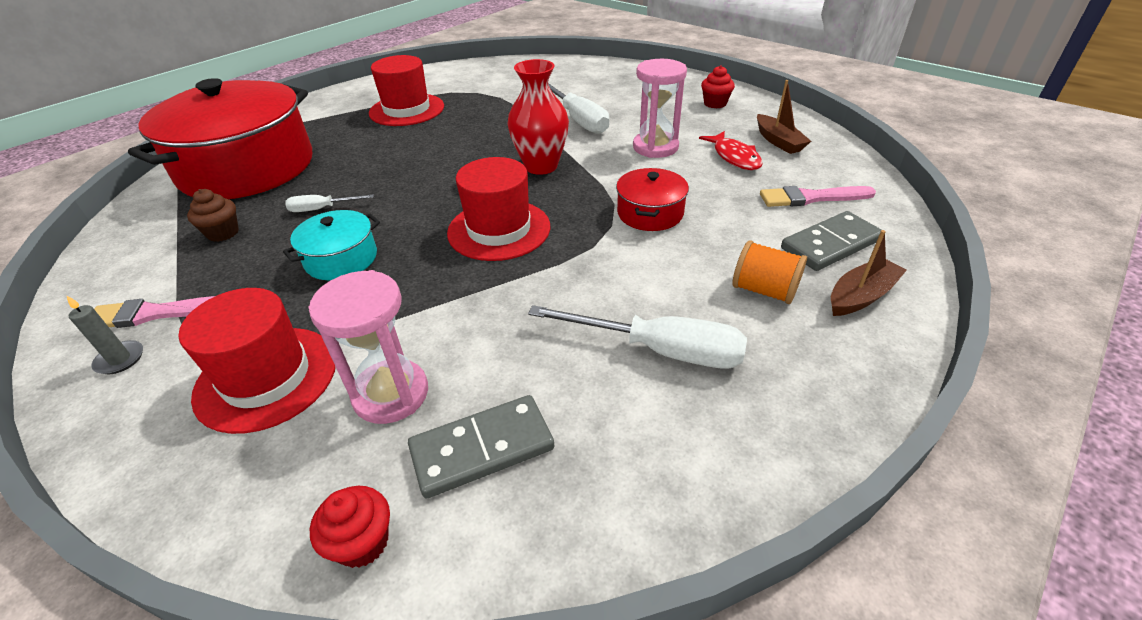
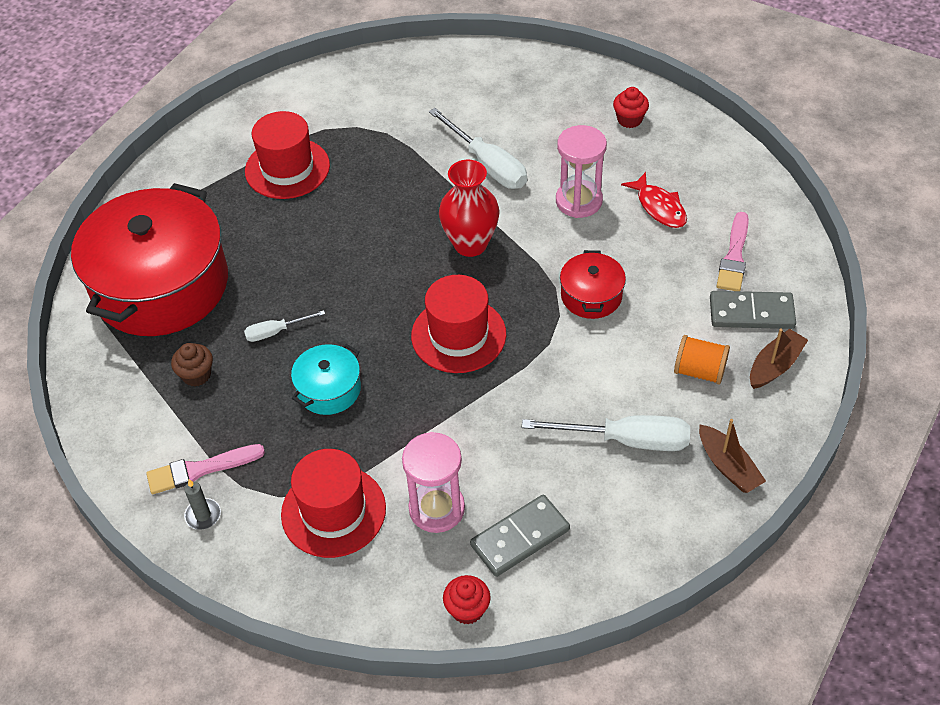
camera: 10 degrees left, 10 degrees up
brown boat [757,80,811,154] -> brown boat moved to [699,419,766,493]
pink brush [760,186,876,207] -> pink brush turned 60 degrees counterclockwise [717,212,749,291]
grey domino [781,211,882,271] -> grey domino turned 45 degrees clockwise [710,291,796,329]

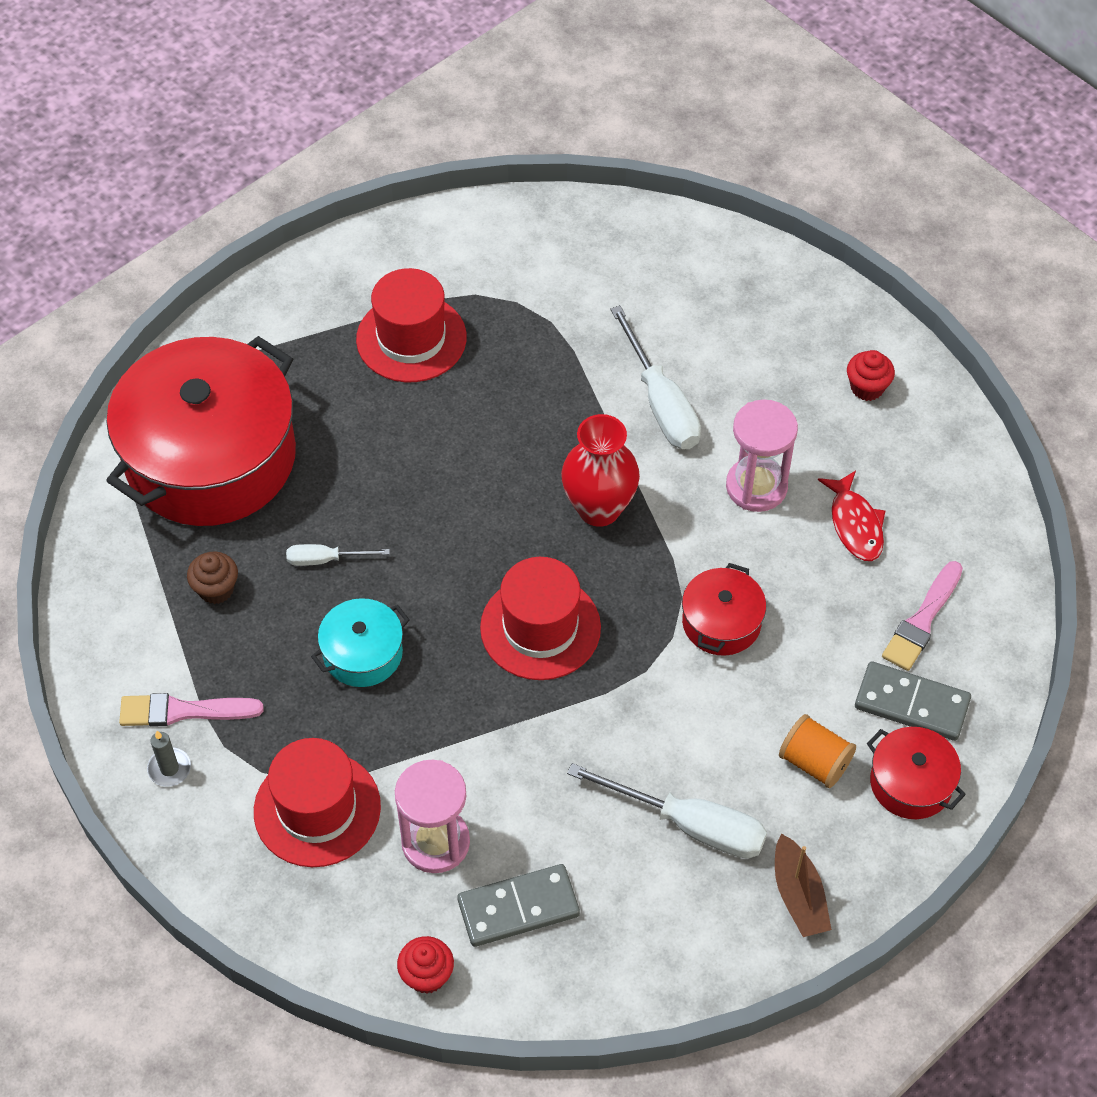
camera: 15 degrees right, 5 degrees up
brown boat [750,329,808,389] -> red pot [867,727,966,819]

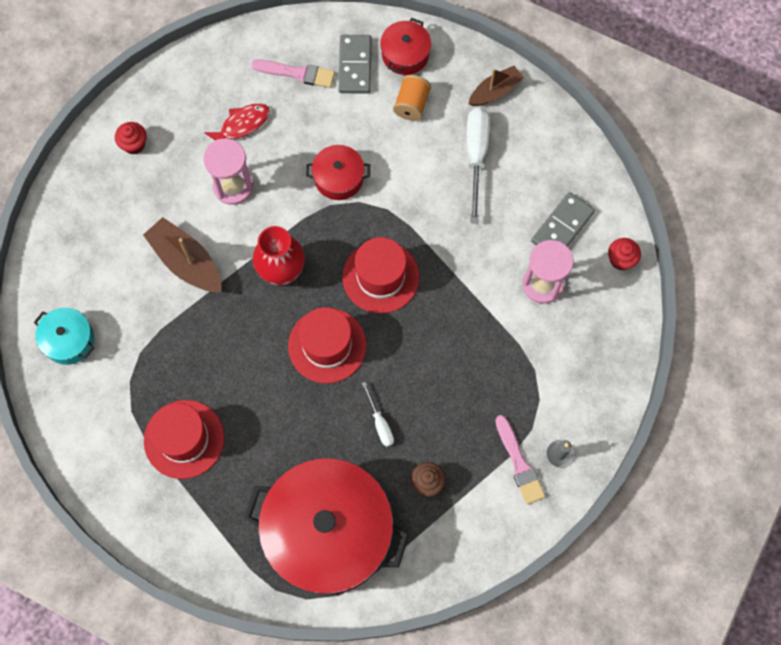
camera: 110 degrees left, 15 degrees up
red hat [254,738,381,867] -> red hat moved to [288,307,366,383]
turquoise pot [311,598,410,687] -> turquoise pot moved to [34,308,94,365]
grey domino [457,864,580,947] -> grey domino turned 75 degrees clockwise [531,192,595,247]
white screwdriver [610,305,701,449] -> brown boat [143,217,222,292]

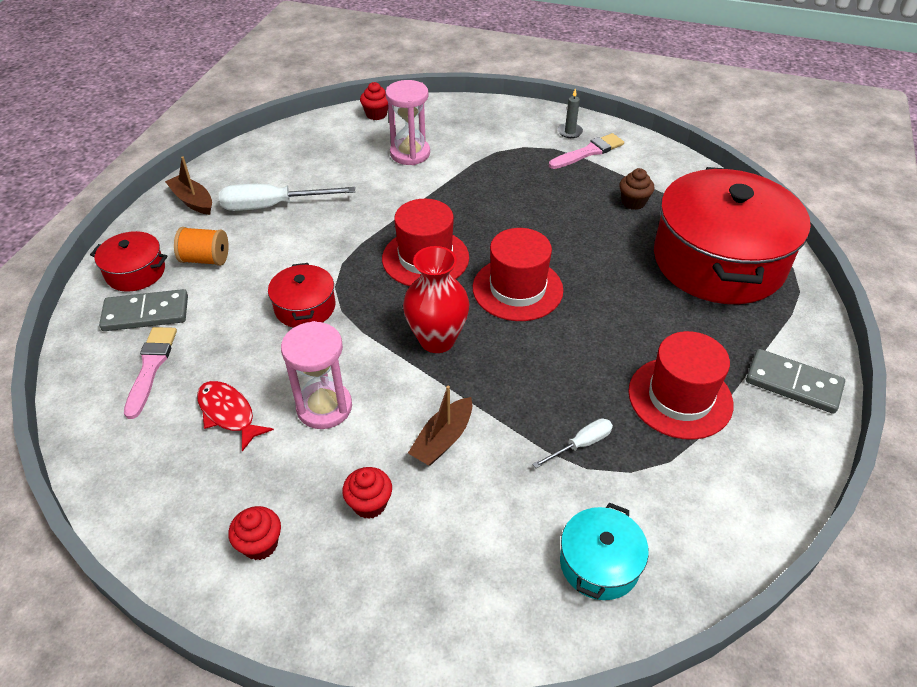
camera: 100 degrees left, 25 degrees down
brown boat [143,217,222,292] -> brown boat [408,386,472,466], size x0.66
white screwdriver [362,382,394,447] -> white screwdriver moved to [532,418,613,468]
grey domino [531,192,595,247] -> grey domino moved to [746,349,845,414]
none -> red cupcake [342,467,392,519]

